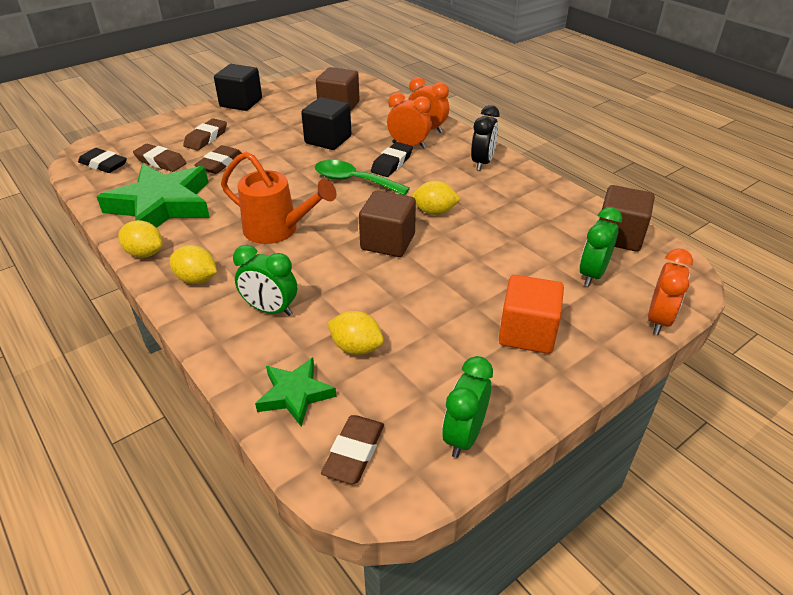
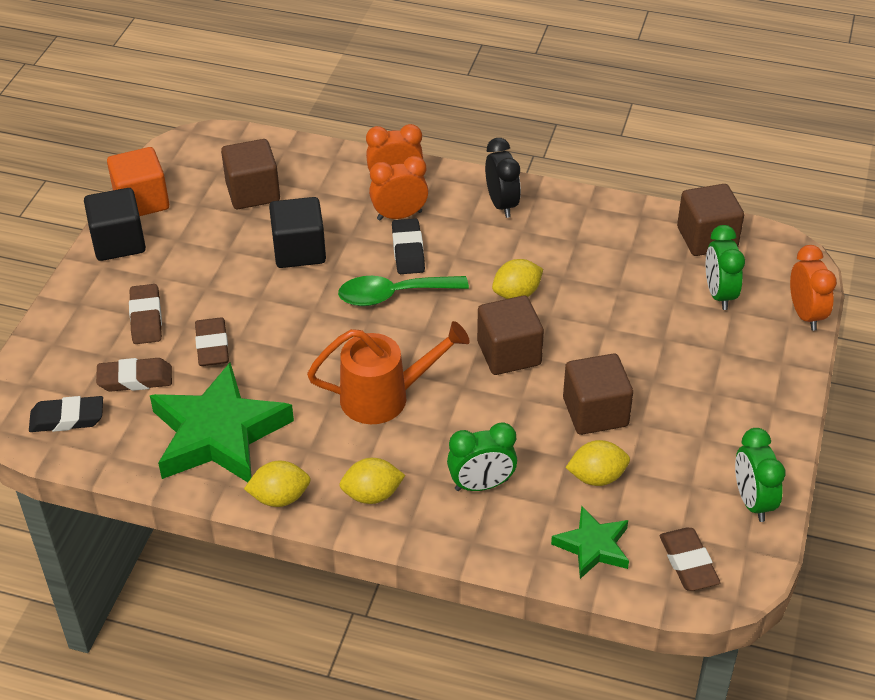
camera: 35 degrees left, 5 degrees up
orange cube [499,275,564,354] -> orange cube moved to [107,147,169,216]
none -> brown cube [563,353,633,435]

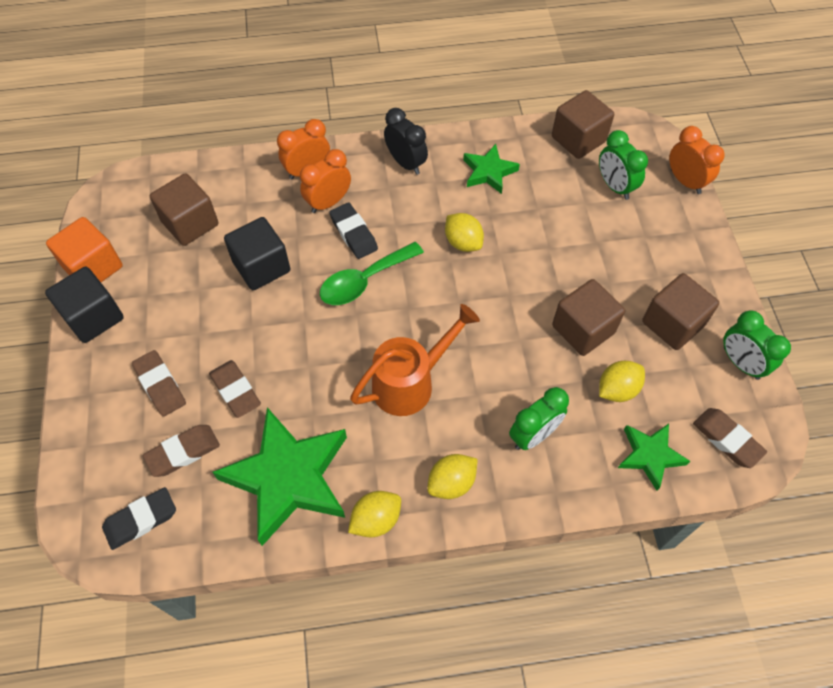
camera: 25 degrees left, 15 degrees up
brown cube [477,296,544,375] -> brown cube moved to [642,273,719,350]
yellow lemon [492,259,543,299] -> yellow lemon turned 75 degrees counterclockwise [445,213,484,252]
none -> green star [463,144,520,194]

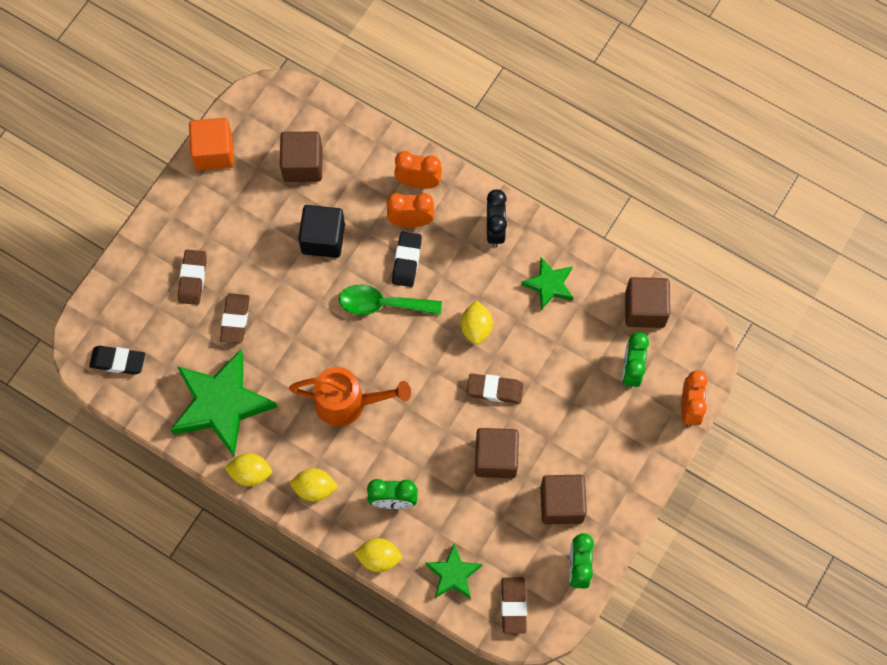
camera: 40 degrees right, 10 degrees up
black cube [45,267,124,343] -> none
brown eraser [143,425,220,477] -> brown eraser moved to [467,373,523,404]
yellow lemon [599,361,645,402] -> yellow lemon moved to [354,538,402,572]

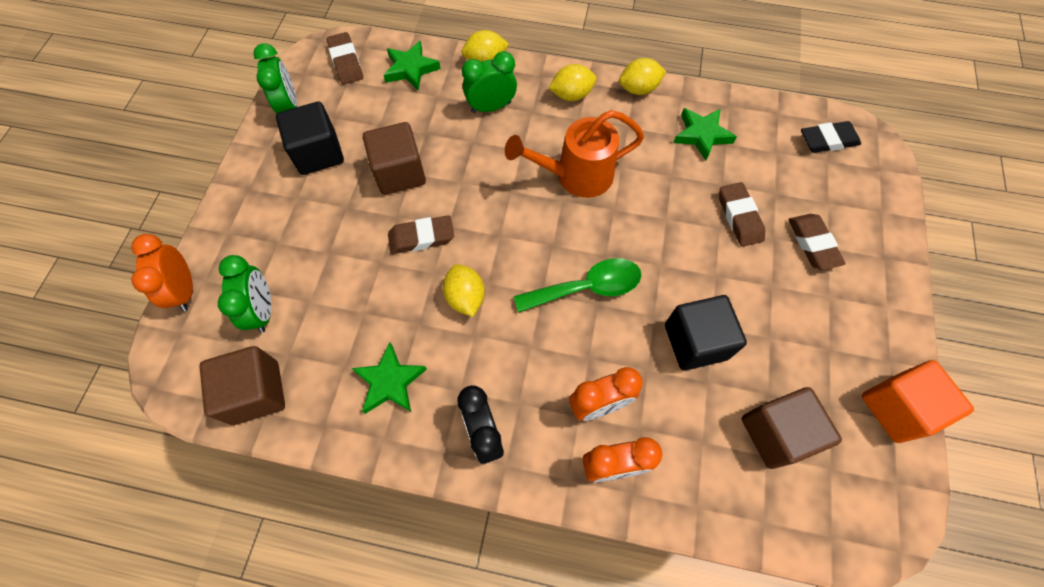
camera: 160 degrees right, 5 degrees down
green star [171,350,277,456] -> green star [673,108,737,161], size x0.52
black eraser [392,232,422,287] -> none
brown cube [540,475,587,524] -> black cube [276,101,344,175]

